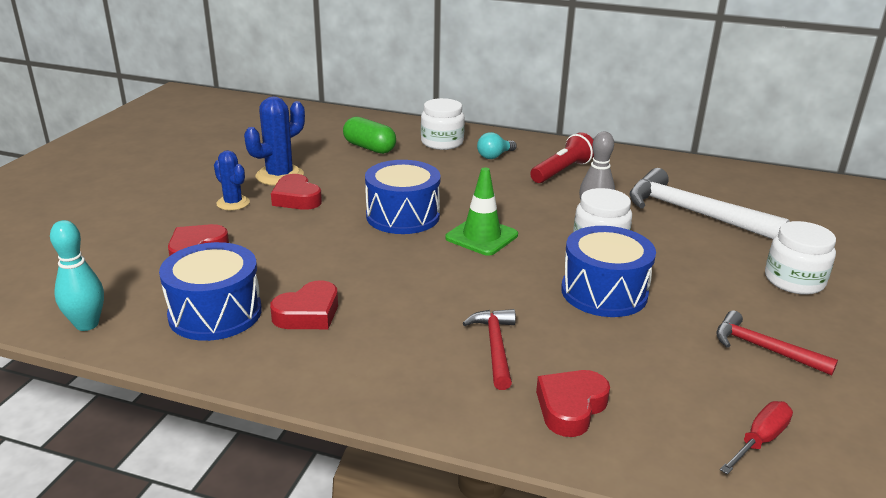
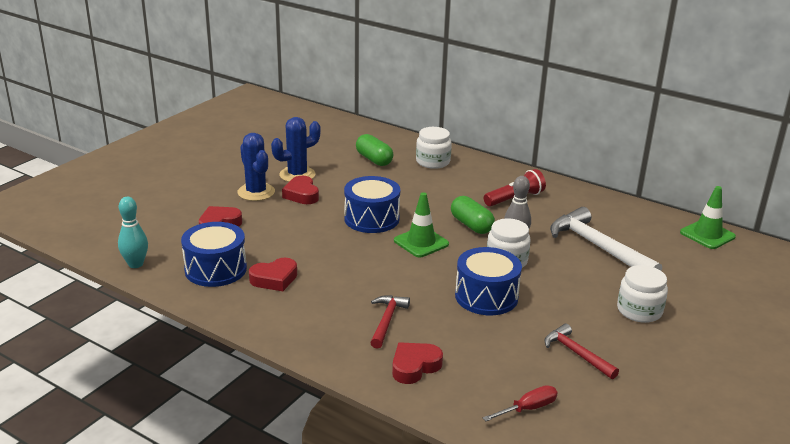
camera: 15 degrees right, 0 degrees up
blue cactus [214,150,250,210] -> blue cactus [237,133,275,201], size x1.56
turquoise light bulb [477,132,517,159] -> none
none -> green capsule [451,196,495,234]
none -> green traffic cone [680,186,736,249]

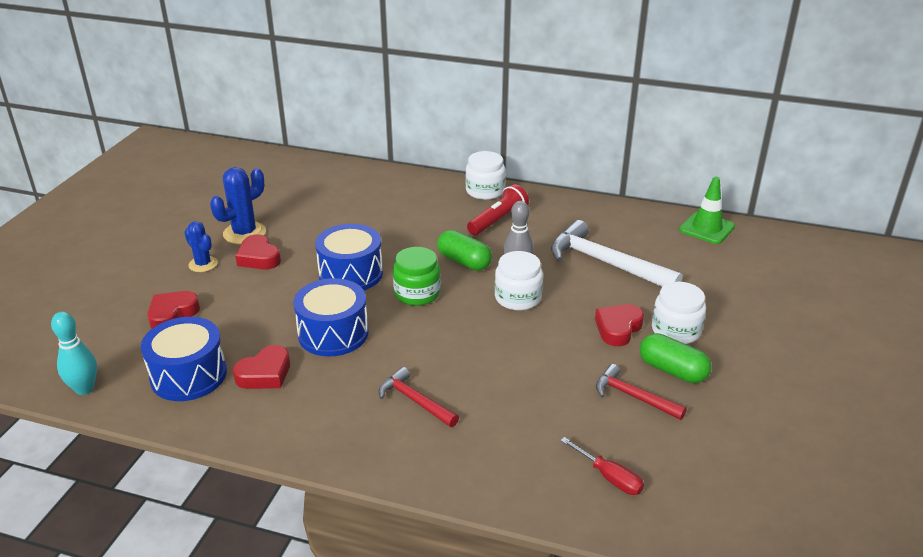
camera: 15 degrees left, 5 degrees up
blue cactus [237,133,275,201] -> blue cactus [184,221,218,272], size x0.64
green capsule [356,134,393,166] -> green capsule moved to [640,333,711,383]
red hammer [370,295,410,349] -> red hammer turned 45 degrees counterclockwise [379,367,459,427]
red heart [392,343,443,384] -> red heart moved to [595,304,644,346]
green traffic cone [394,192,449,258] -> green jar [393,247,441,306]
white jar [416,127,452,169] -> white jar moved to [465,151,505,200]
blue drum [455,247,522,315] -> blue drum moved to [293,278,368,357]
red screwdriver [483,385,558,421] -> red screwdriver turned 90 degrees clockwise [560,437,644,495]

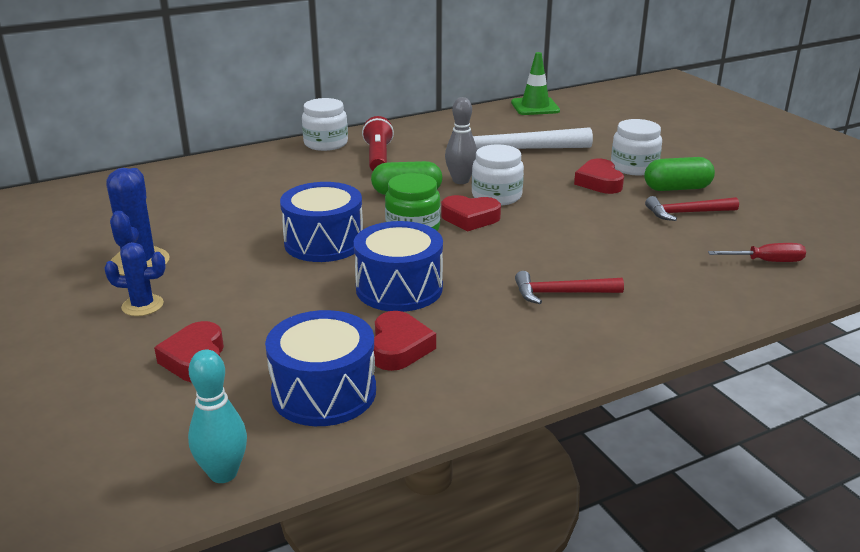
camera: 45 degrees left, 5 degrees down
red heart [235,234,281,269] -> red heart moved to [441,195,501,232]

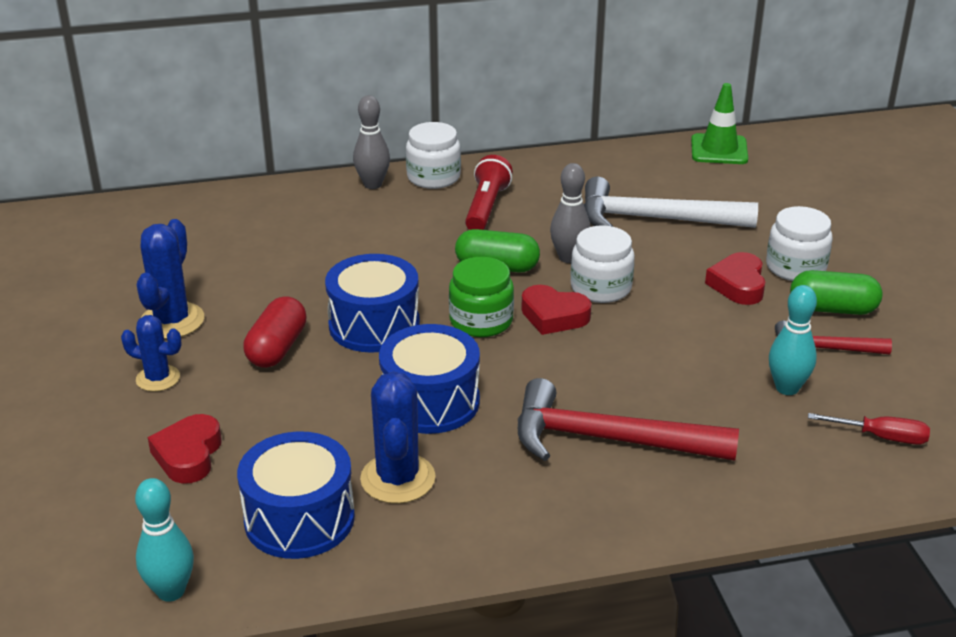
camera: 15 degrees right, 5 degrees up
red heart [373,311,436,371] -> blue cactus [360,372,435,504]
red hammer [515,271,624,304] -> red hammer [518,378,739,461], size x1.79
none -> red capsule [243,296,307,368]
none -> grey bowling pin [353,95,390,189]
none -> turquoise bowling pin [769,285,817,395]

